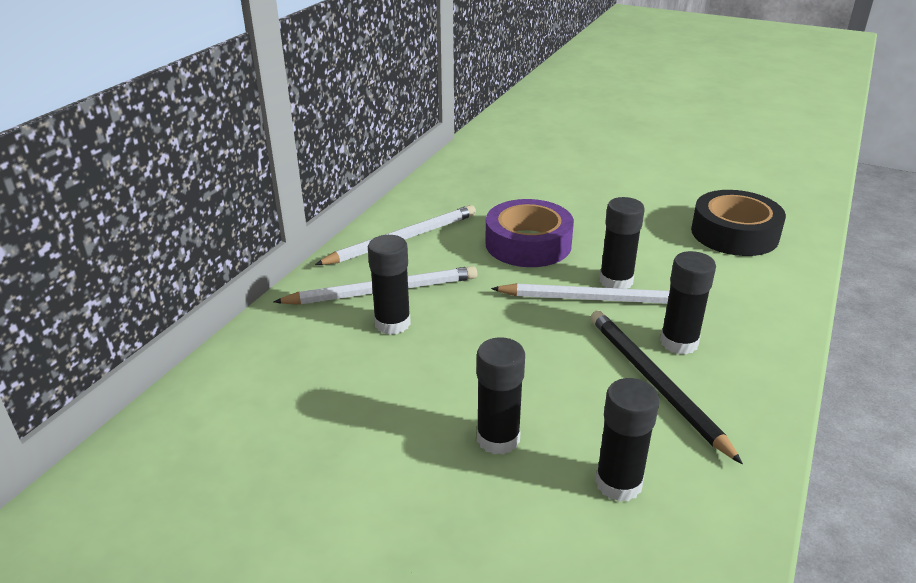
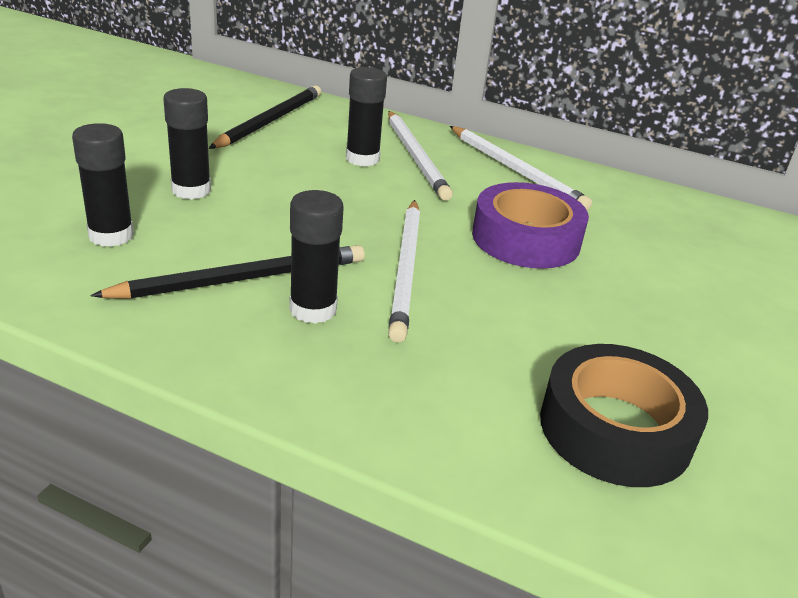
camera: 85 degrees right, 0 degrees up
black glue stick [599,197,645,289] -> none
none -> black pencil [209,85,321,149]

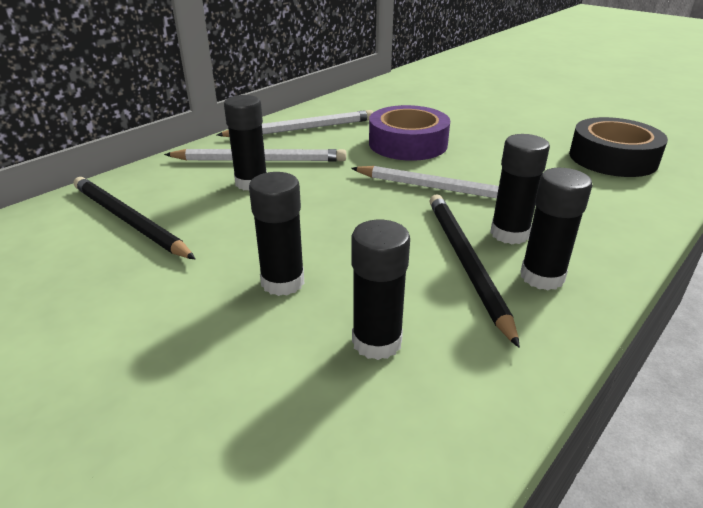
camera: 70 degrees left, 0 degrees up
none -> black glue stick [520,168,593,290]

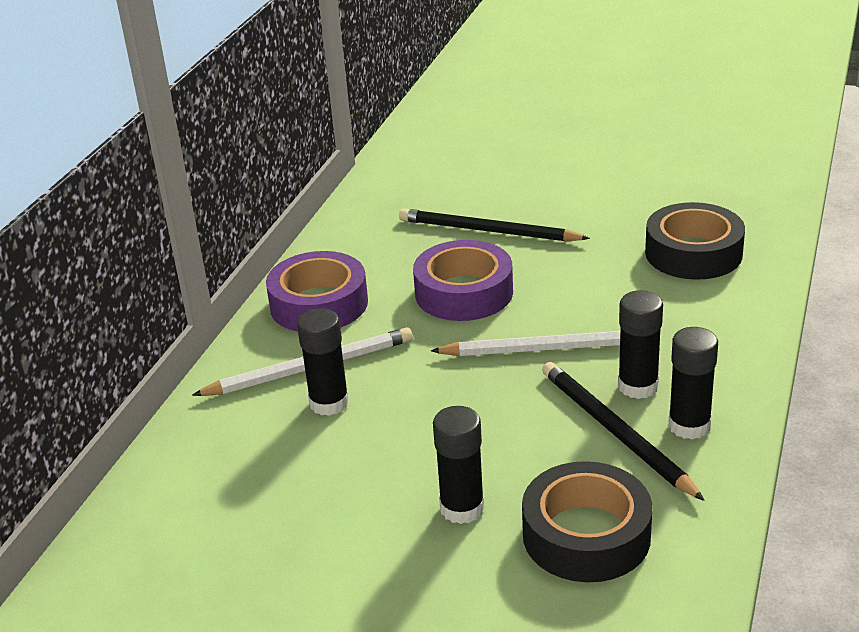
camera: 20 degrees left, 0 degrees up
black pencil [74,177,195,259] -> black pencil moved to [399,208,590,242]
white pencil [217,110,373,137] -> purple tape [266,251,368,331]
black glue stick [352,220,410,360] -> black tape [522,461,653,582]

